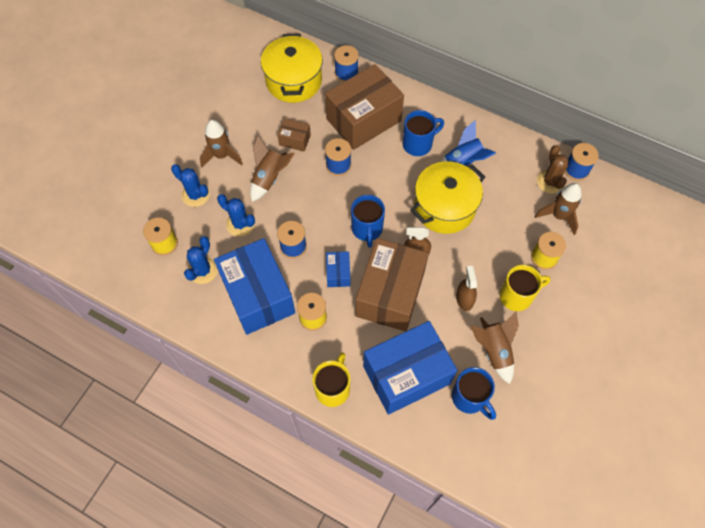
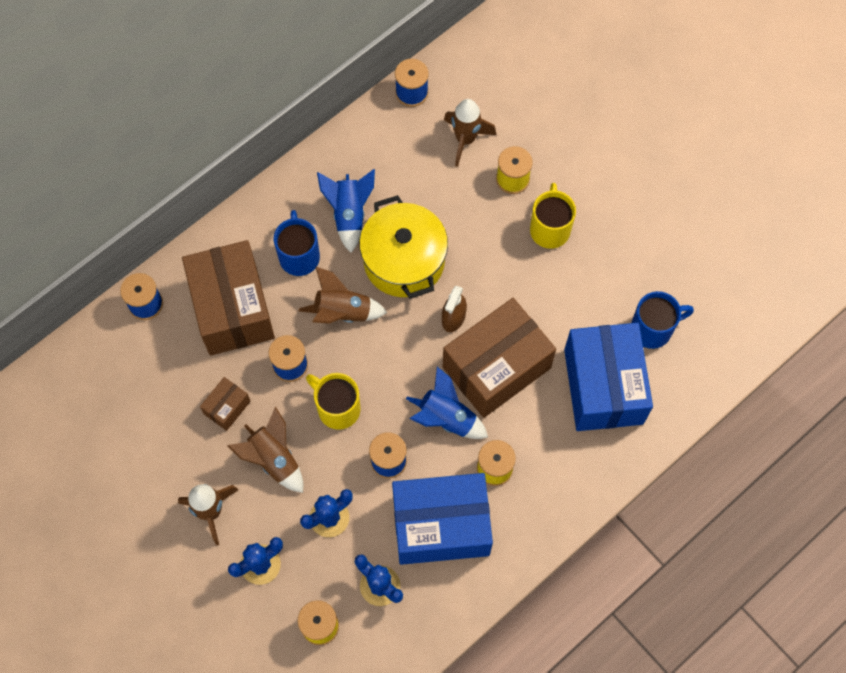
camera: 70 degrees left, 5 degrees up
yellow pot [261,33,323,103] -> none
yellow mug [312,352,350,407] -> yellow mug moved to [306,373,361,430]
blue box [326,251,350,287] -> blue rocket [406,367,488,439]
blue mug [351,195,385,248] -> none
brown box [356,238,429,332] -> brown box turned 75 degrees counterclockwise [443,298,556,418]
brown spray bottle [456,266,477,311] -> none
brown rocket [471,312,519,384] -> brown rocket moved to [299,266,387,324]
brown cactus [537,145,569,194] -> none

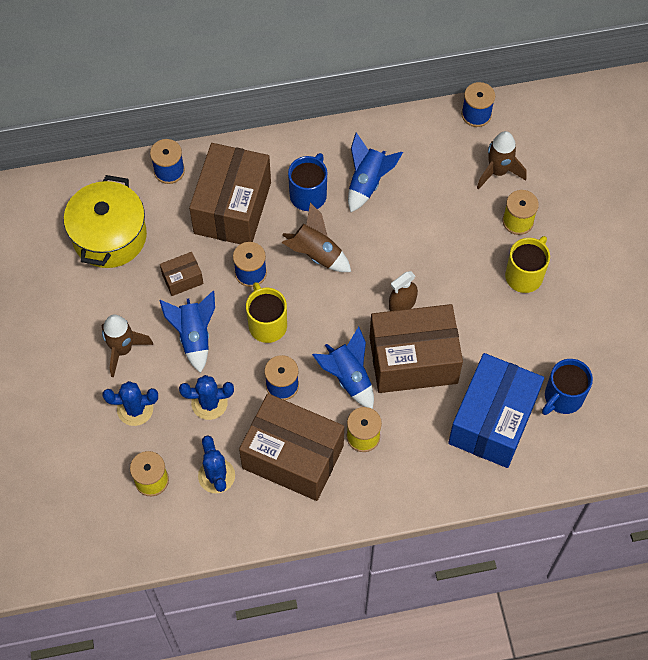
camera: 30 degrees right, 5 degrees down
brown rocket [228,407,303,493] -> blue rocket [159,291,215,373]
yellow pot [359,195,448,299] -> yellow pot moved to [64,175,147,268]
blue box [392,473,493,565] -> brown box [239,393,344,501]
blue mug [631,291,694,349] -> blue mug turned 120 degrees clockwise [542,359,593,415]

